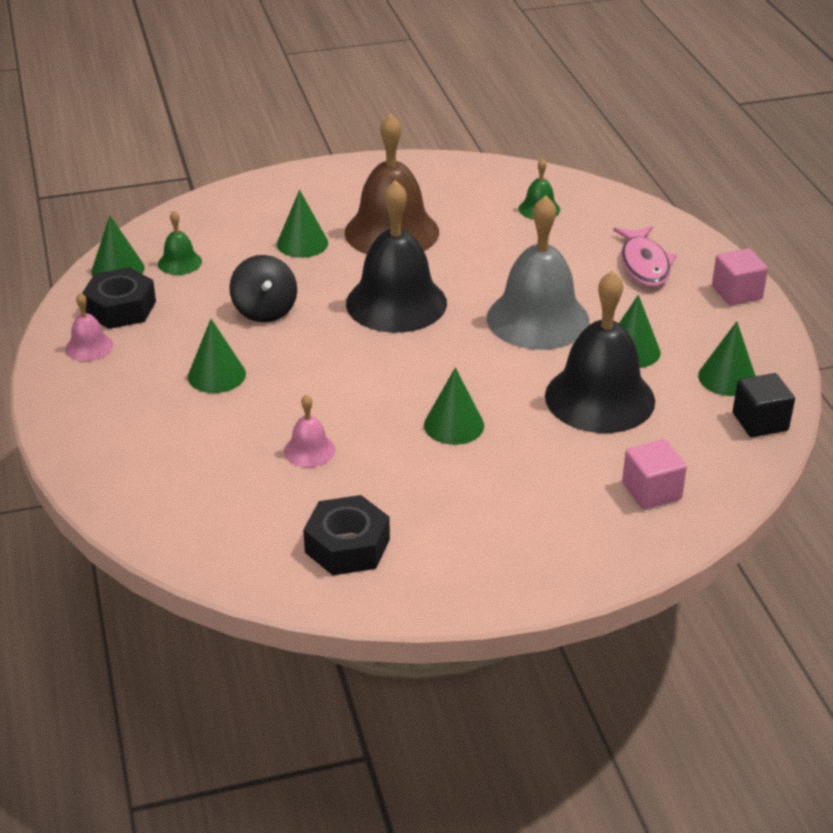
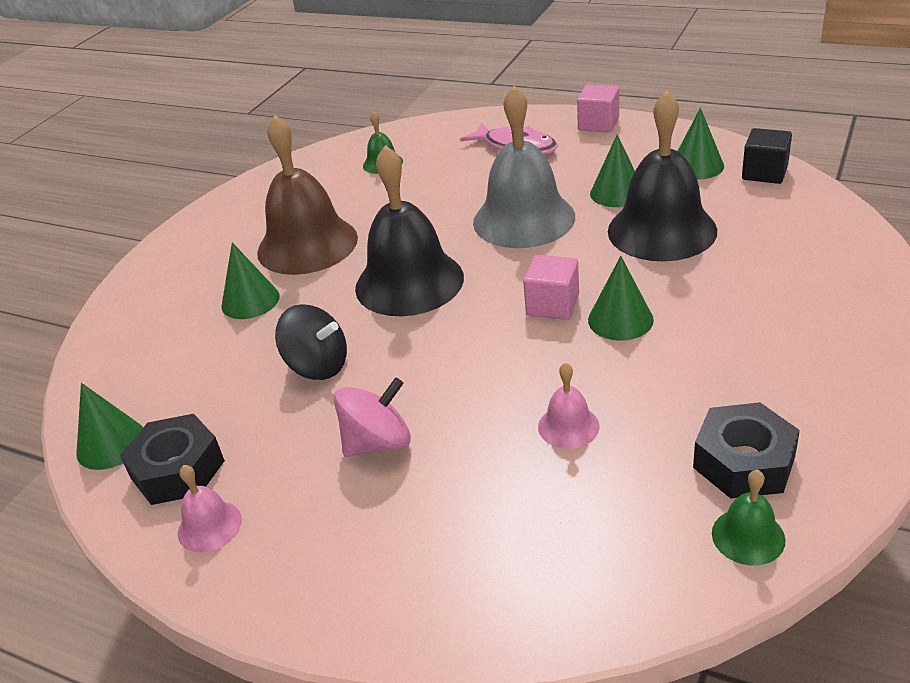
camera: 45 degrees left, 0 degrees up
green bell [158,211,202,275] -> green bell moved to [712,470,785,565]
green cone [188,319,246,393] -> pink spinning top [334,378,411,457]
pink cube [622,439,687,509] -> pink cube moved to [523,255,579,320]

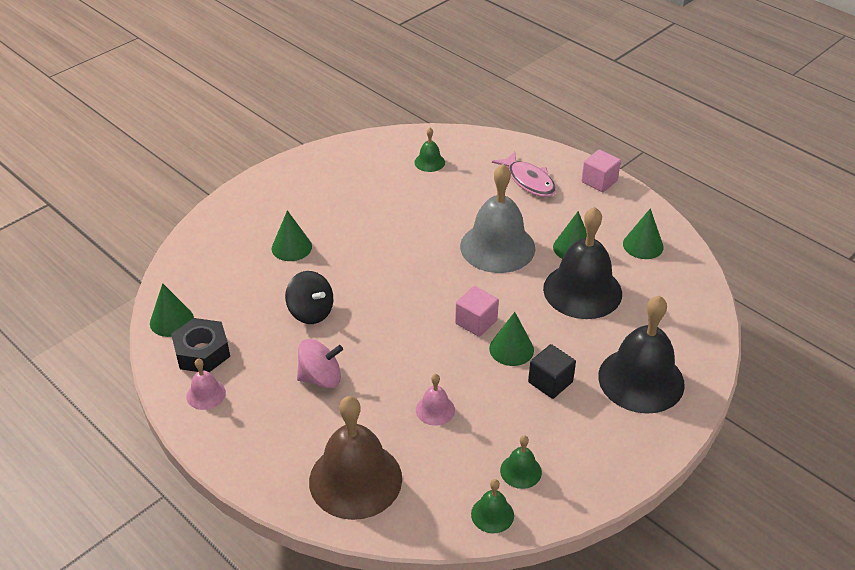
camera: 15 degrees right, 5 degrees up
brown bell [257,115,358,275] -> brown bell moved to [309,396,402,520]
black bell [355,145,464,316] -> black bell moved to [598,295,685,414]
black nut [693,402,800,499] -> green bell [500,435,542,489]
black cube [742,128,792,184] -> black cube moved to [528,344,576,399]

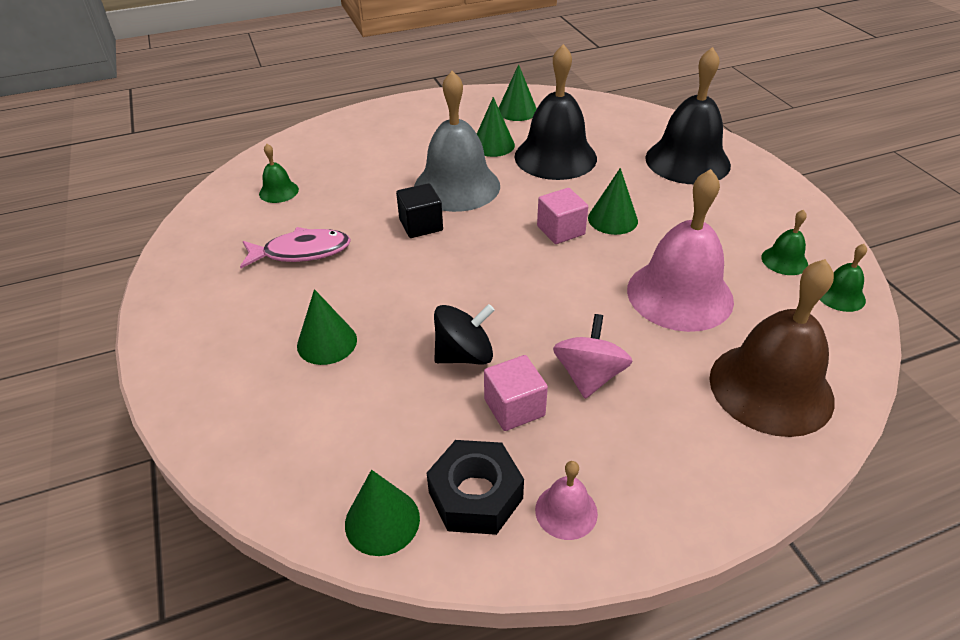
camera: 65 degrees left, 0 degrees up
pink bell [416,374,455,426] -> pink bell [627,169,734,332], size x2.23
pink fish [492,151,556,197] -> pink fish moved to [240,227,351,268]
black cube [528,344,576,399] -> black cube moved to [396,183,443,238]
pink cube [581,149,621,192] -> pink cube moved to [484,355,548,431]

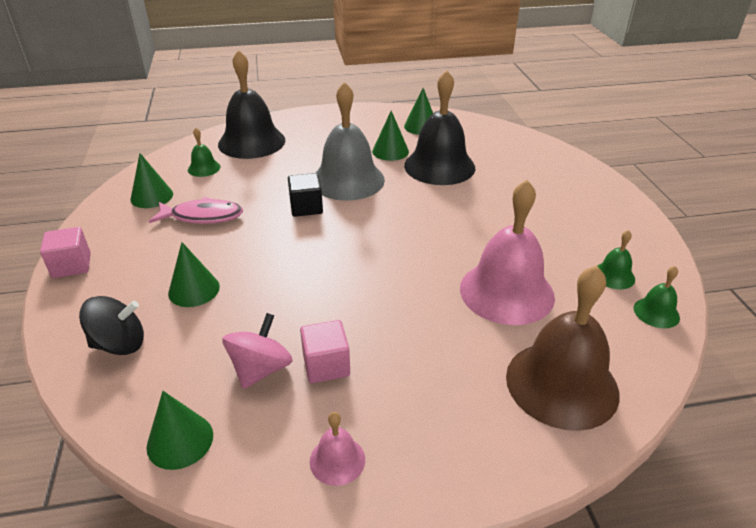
camera: 10 degrees right, 5 degrees down
black nut [427,440,524,535] -> none
black spinning top [434,304,495,365] -> black spinning top moved to [79,296,144,355]
pink cube [537,188,588,244] -> pink cube moved to [40,227,91,278]
pink spinning top [553,314,633,399] -> pink spinning top moved to [223,313,293,389]
green cone [588,168,638,235] -> green cone moved to [131,153,173,208]
black bell [645,47,731,184] -> black bell moved to [218,50,285,159]

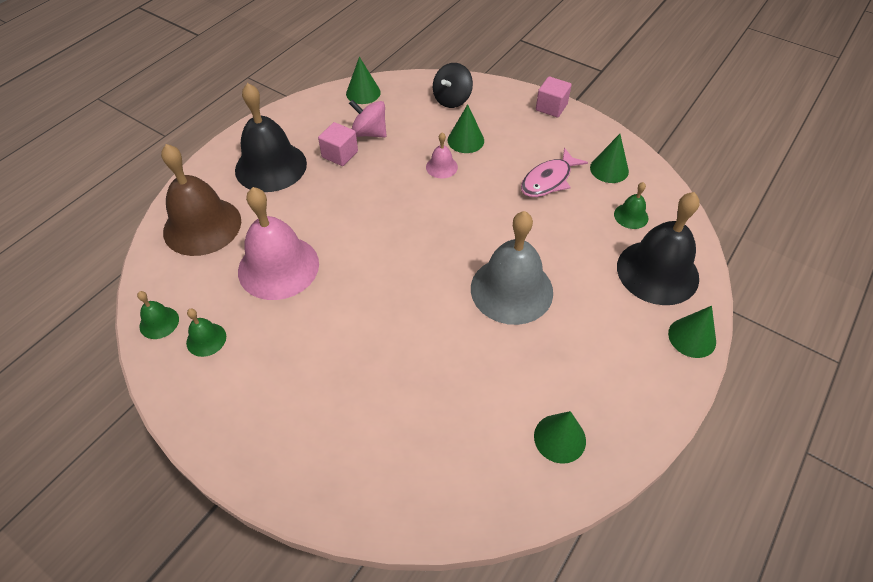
camera: 135 degrees right, 15 degrees up
pink spinning top [223,313,293,389] -> pink spinning top turned 135 degrees clockwise [349,100,387,138]
black cube [288,173,323,217] -> none
pink bell [310,412,365,486] -> pink bell moved to [426,132,458,178]
green cone [372,111,409,161] -> green cone moved to [668,306,716,358]
black bell [404,70,475,185] -> black bell moved to [235,83,307,192]

